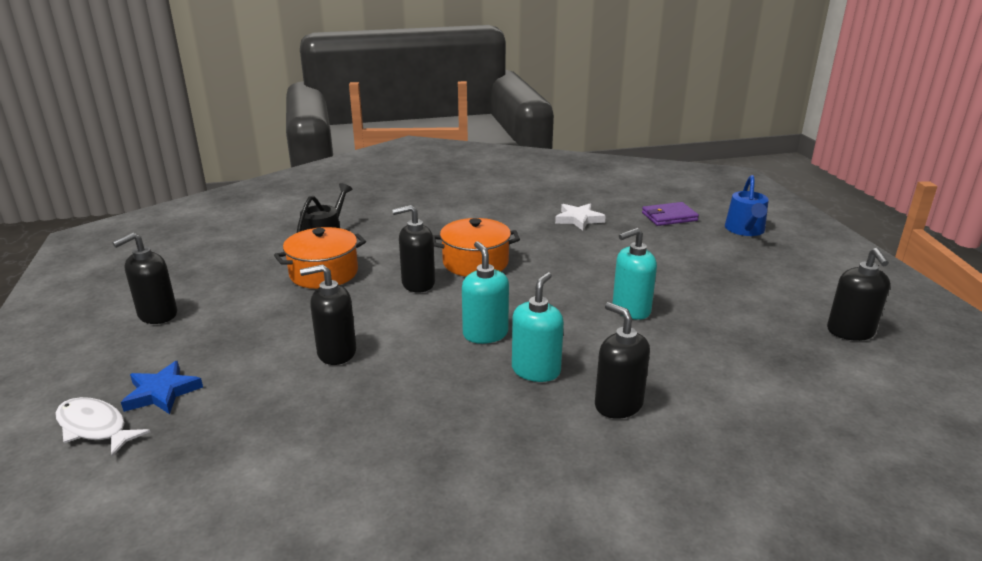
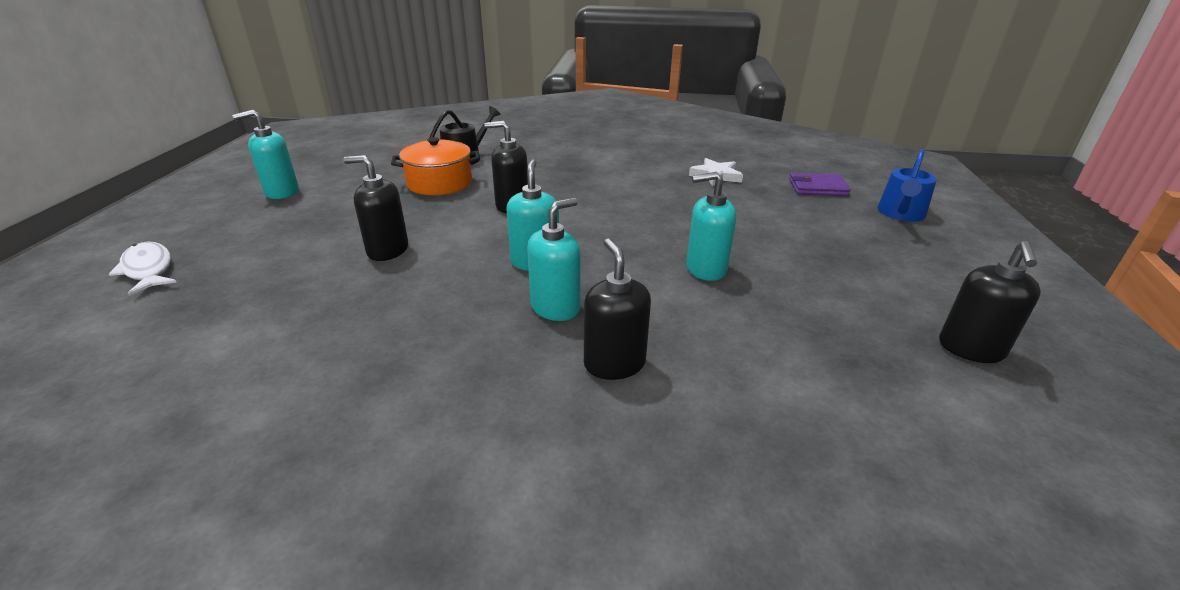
camera: 20 degrees right, 5 degrees up
black soap dispenser [112,233,177,324] -> turquoise soap dispenser [232,110,299,199]
blue star [121,361,203,414] -> none
orange pot [433,218,520,277] -> none

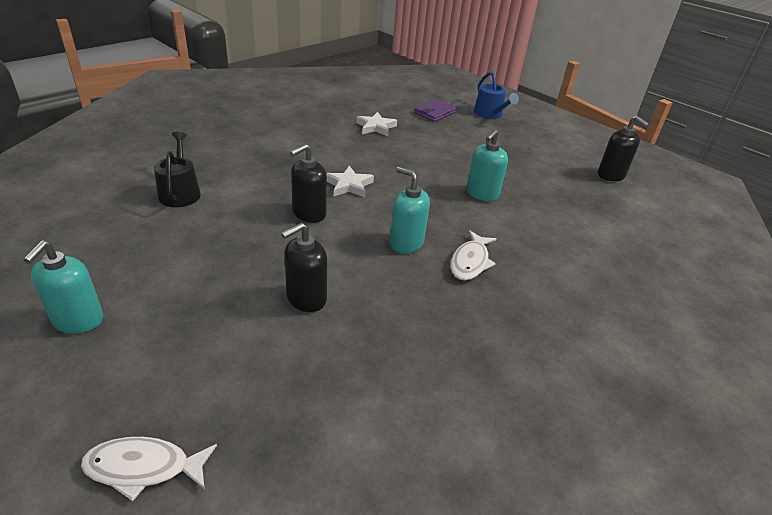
camera: 55 degrees left, 5 degrees up
orange pot [391,137,480,195] -> none
turquoise soap dispenser [527,198,581,321] -> white fish [450,230,496,281]
black soap dispenser [584,238,651,380] -> none
none -> white star [326,166,374,197]

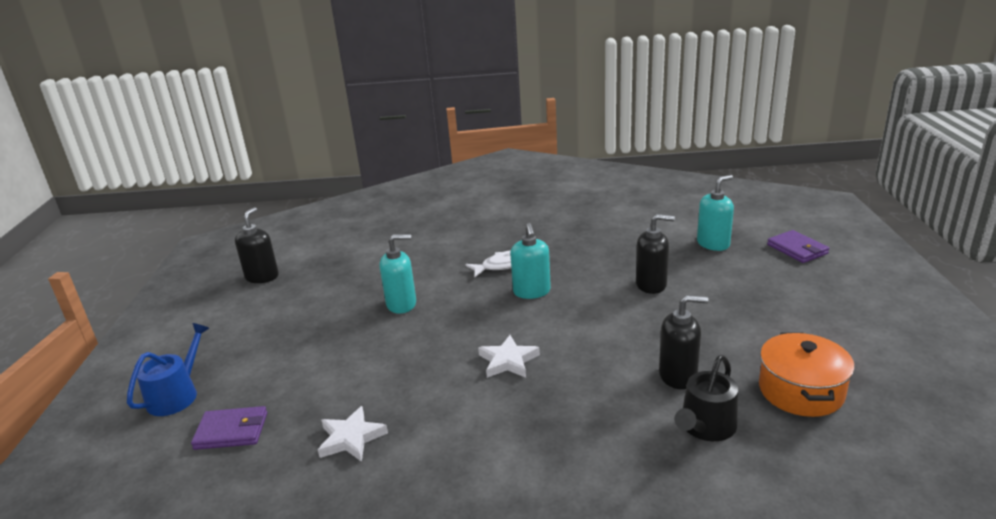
camera: 130 degrees left, 10 degrees down
turquoise soap dispenser [23,240,103,334] -> turquoise soap dispenser moved to [697,175,734,251]
white fish [81,437,217,501] -> purple wallet [767,230,830,263]
black soap dispenser [290,144,327,223] -> black soap dispenser moved to [659,295,708,389]
none -> orange pot [759,332,855,417]

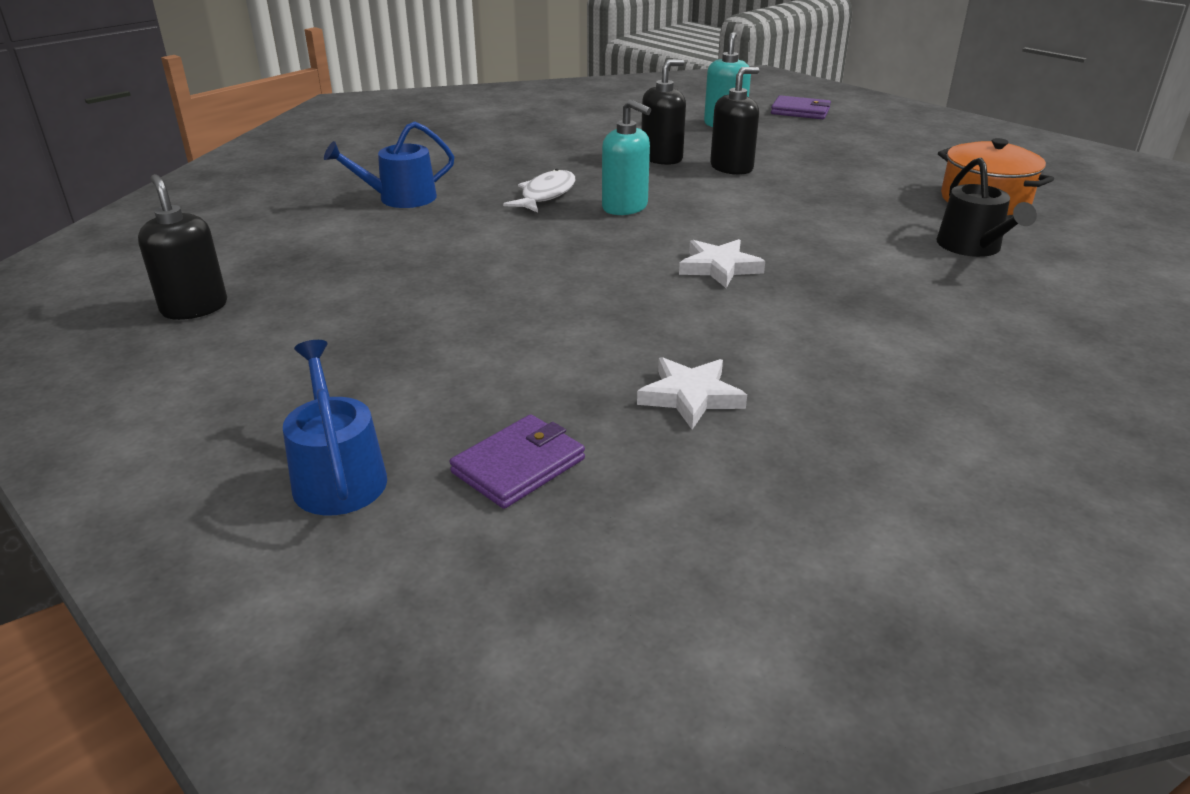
camera: 45 degrees left, 5 degrees up
turquoise soap dispenser [380,234,416,314] -> none
black soap dispenser [659,295,708,389] -> black soap dispenser moved to [641,59,686,165]
none -> blue watering can [324,121,454,208]

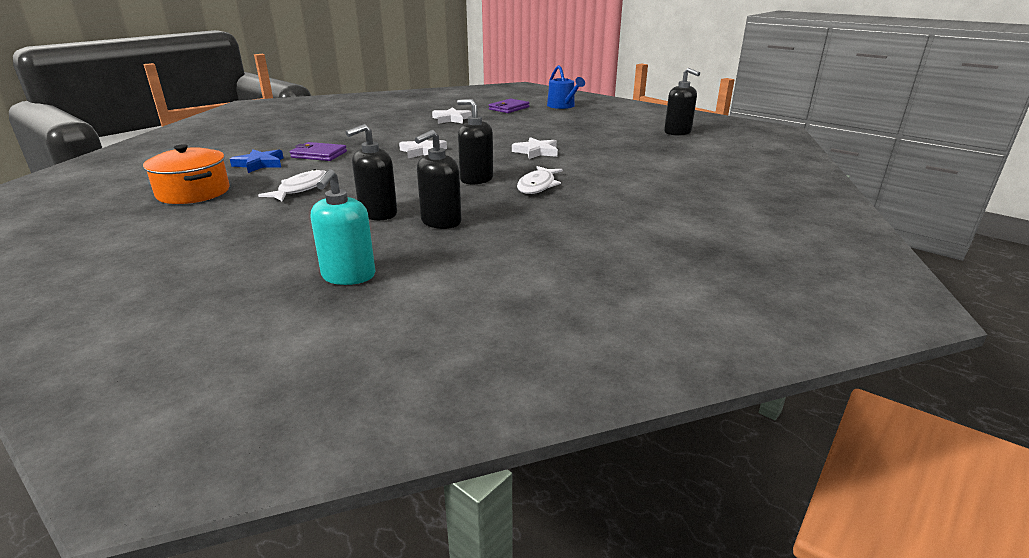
camera: 175 degrees right, 5 degrees down
blue watering can [324,121,454,208] -> none
turquoise soap dispenser [602,99,651,215] -> black soap dispenser [457,99,493,185]
purple wallet [771,95,831,119] -> purple wallet moved to [290,142,347,161]
black watering can [936,158,1037,257] -> blue star [230,149,283,173]
none -> white fish [258,169,327,201]
none -> white star [512,137,558,159]

